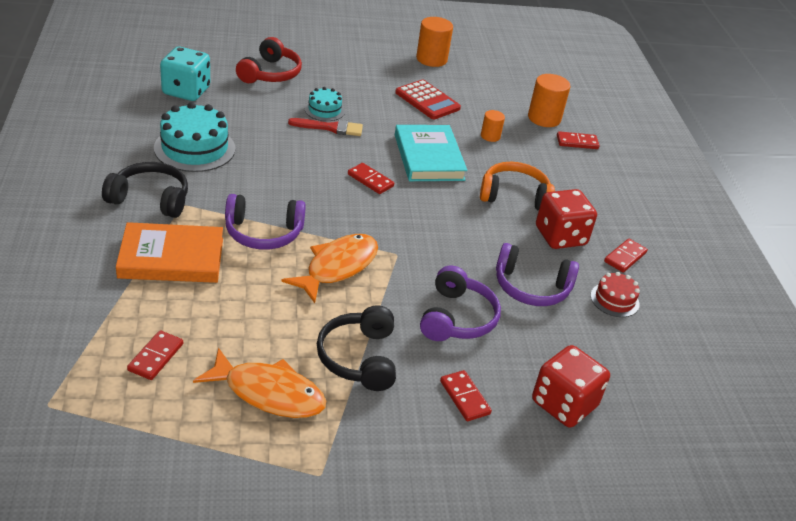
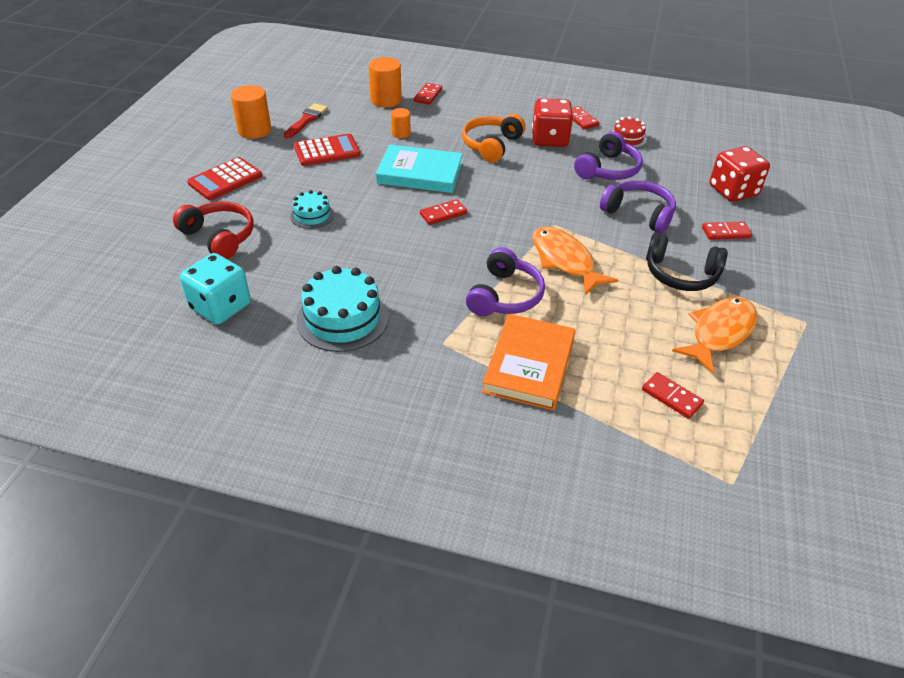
camera: 65 degrees left, 5 degrees up
black headphones [102,162,188,218] -> none
red brush [288,118,363,136] -> red brush moved to [284,103,328,138]
none -> red calculator [187,157,262,200]

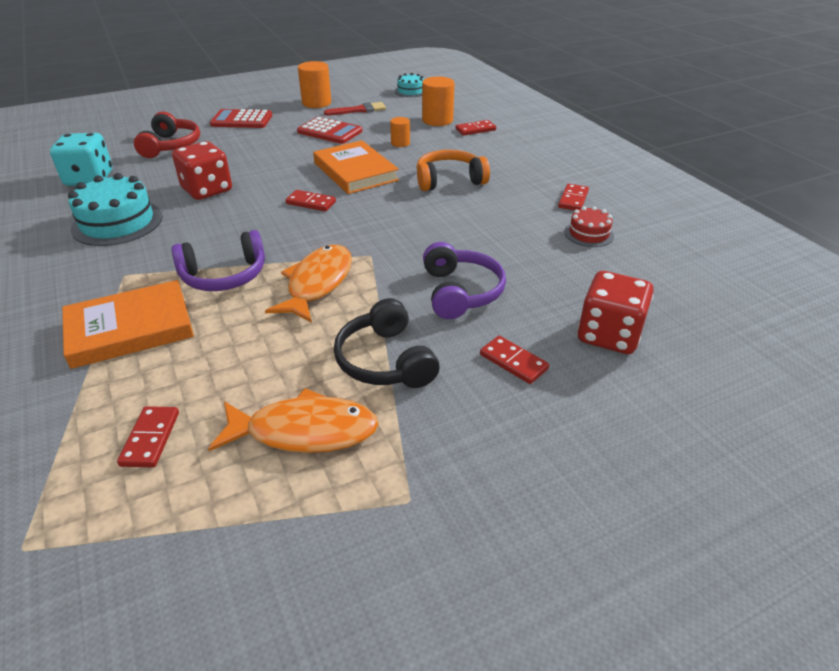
camera: 50 degrees right, 5 degrees down
turquoise cake [290,190,334,229] -> turquoise cake moved to [395,73,424,97]
turquoise book [376,144,463,193] -> orange book [313,140,399,194]
red dice [532,98,573,147] -> red dice moved to [172,141,232,200]
purple headphones [574,131,643,180] -> none

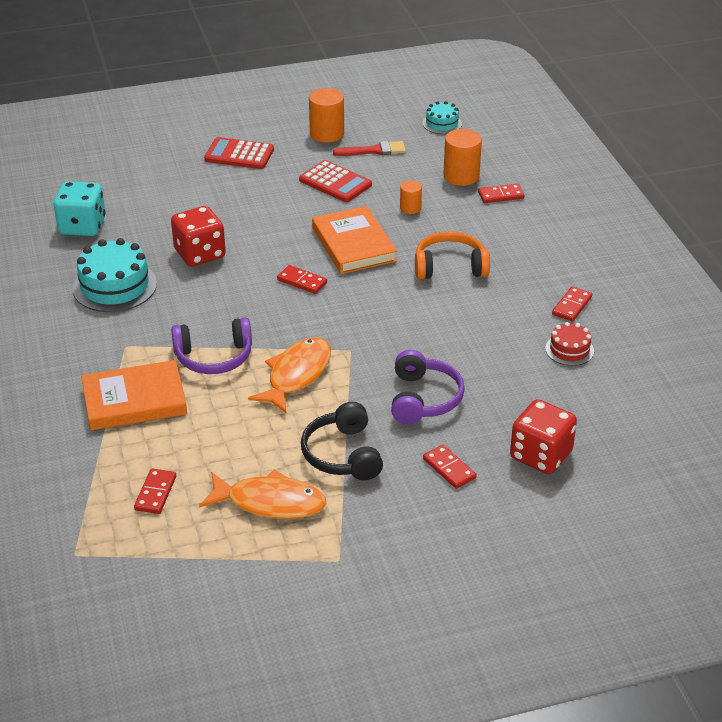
camera: 10 degrees right, 0 degrees up
red headphones [134,112,200,158] -> none

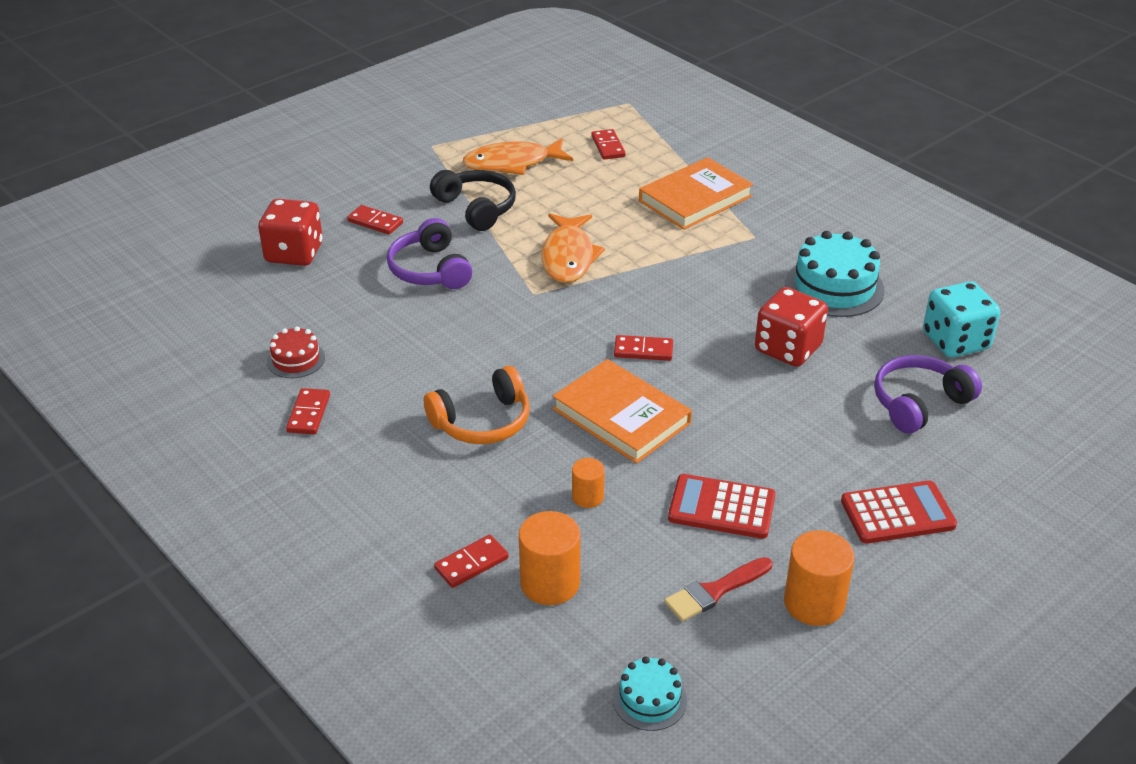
camera: 155 degrees right, 0 degrees up
purple headphones [171,317,252,374] -> purple headphones moved to [874,355,982,433]

